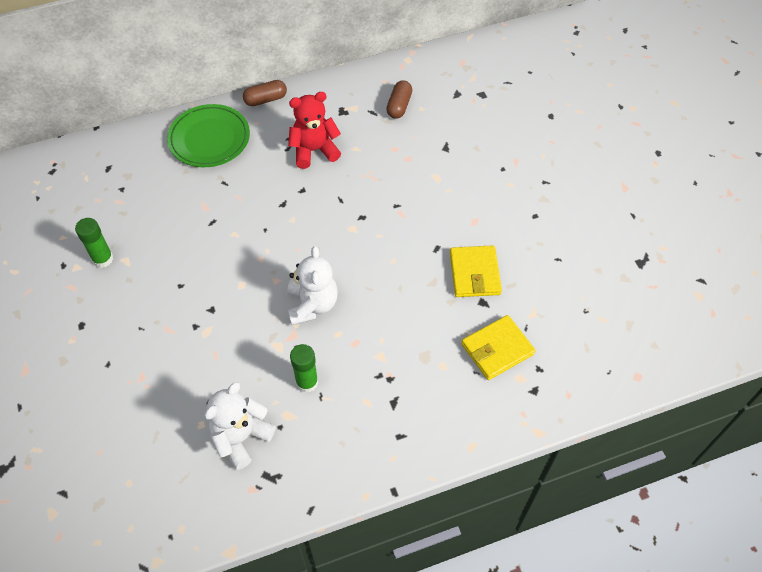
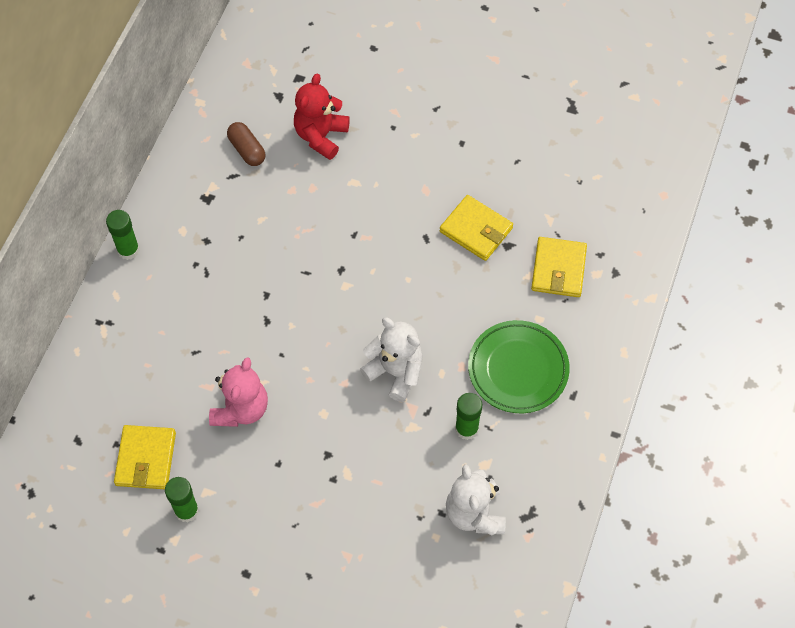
camera: 50 degrees left, 5 degrees up
green plate [167,104,250,167] -> green plate moved to [468,320,570,413]
brown capsule [243,80,287,106] -> green glue stick [106,210,140,260]
red teddy bear [288,92,341,169] -> red teddy bear moved to [294,73,350,160]
none -> yellow wallet [114,425,176,489]
none -> pink teddy bear [209,357,268,427]

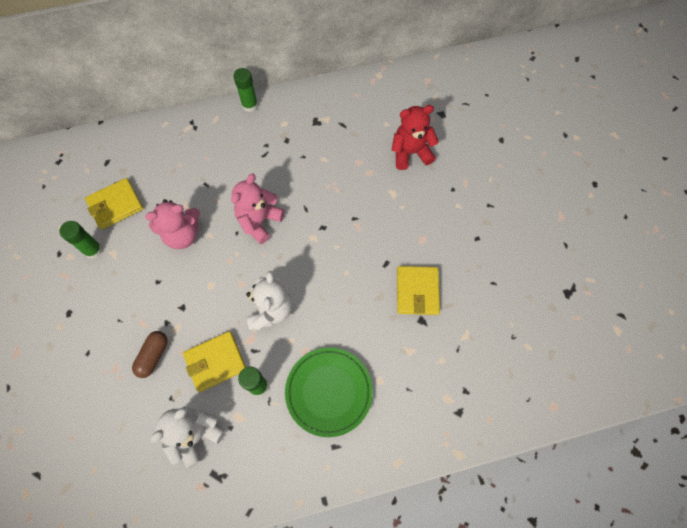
camera: 55 degrees right, 5 degrees up
brown capsule [227,122,266,166] -> brown capsule moved to [132,331,168,378]
yellow wallet [531,237,587,297] -> yellow wallet moved to [183,331,246,392]
none -> pink teddy bear [231,174,284,244]

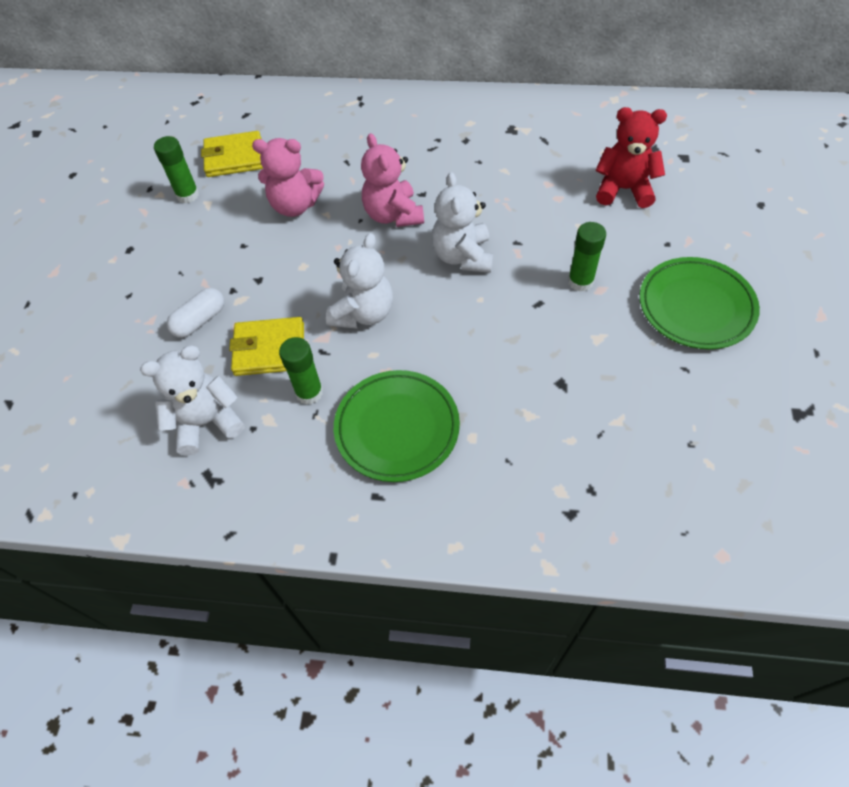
camera: 25 degrees right, 10 degrees down
brown capsule [132,331,168,378] -> white capsule [167,288,224,338]
pink teddy bear [231,174,284,244] -> pink teddy bear turned 75 degrees counterclockwise [361,133,424,227]
green glue stick [233,68,258,112] -> green glue stick moved to [568,222,606,292]
yellow wallet [397,266,440,315] -> none
none -> white teddy bear [432,172,493,273]
none -> green plate [639,257,760,349]

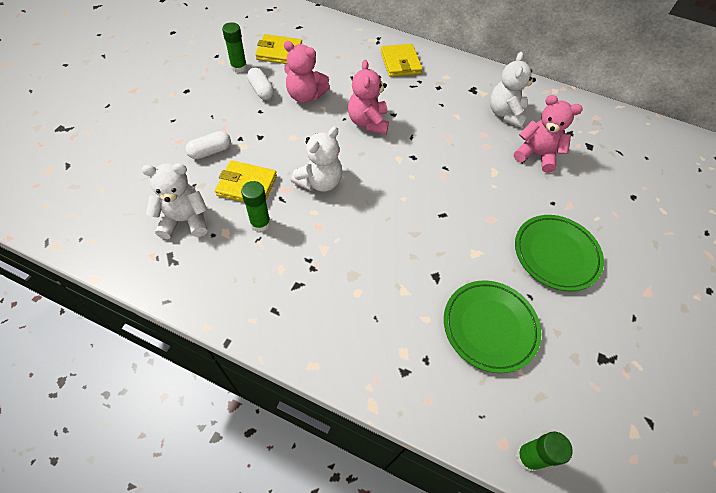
camera: 10 degrees right, 0 degrees up
green plate [334,370,460,482] -> green plate moved to [444,281,541,373]
white teddy bear [432,172,493,273] -> white teddy bear moved to [490,52,536,128]
green glue stick [568,222,606,292] -> green glue stick moved to [516,431,573,471]
red teddy bear [595,107,667,208] -> pink teddy bear [514,95,583,173]
none -> white capsule [247,67,274,100]
none -> yellow wallet [381,44,422,77]

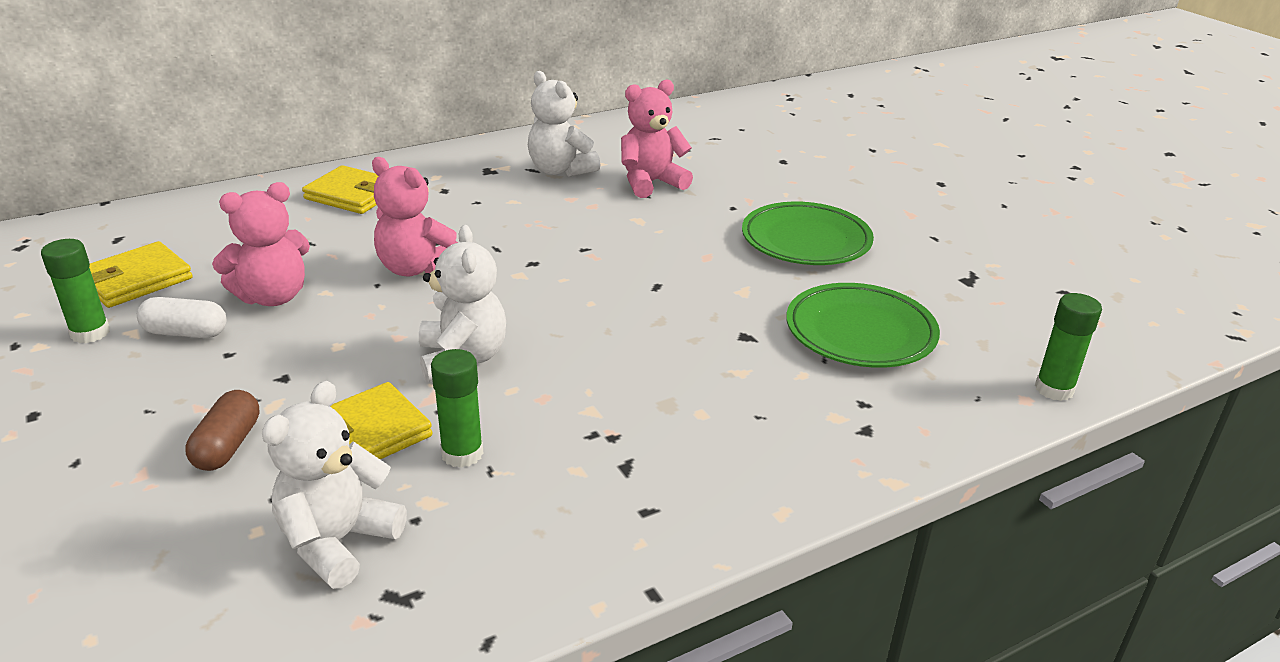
camera: 50 degrees left, 25 degrees down
white capsule [185,131,231,159] -> brown capsule [185,390,260,471]

